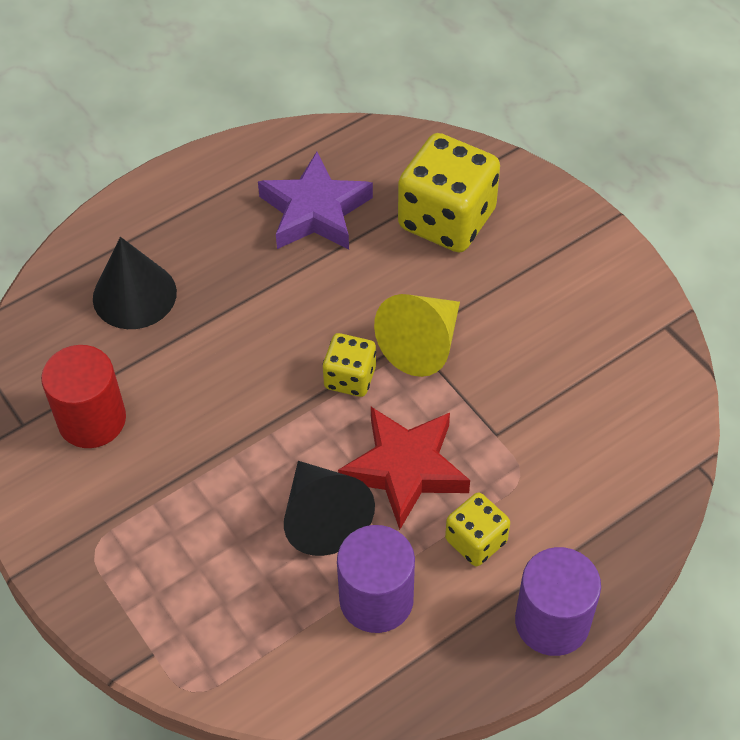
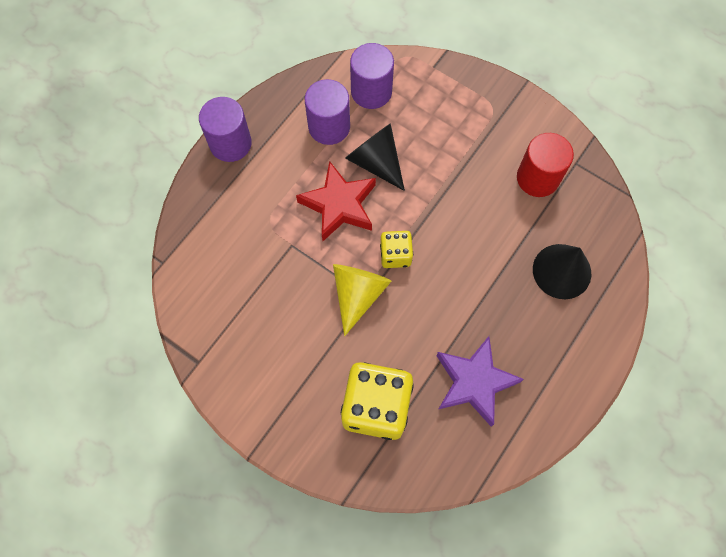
camera: 160 degrees right, 15 degrees up
yellow dice [445,493,510,566] -> none
none -> purple cylinder [350,43,394,109]

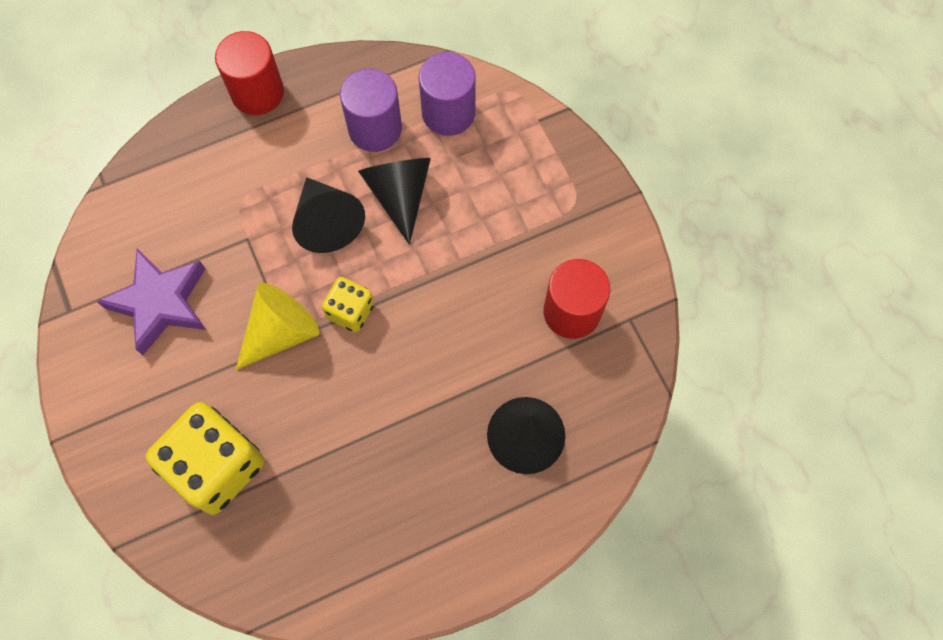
camera: 30 degrees right, 0 degrees up
purple cylinder [199,97,252,162] -> red cylinder [215,31,284,115]
red star [296,161,376,241] -> black cone [292,177,365,253]
purple star [436,336,524,427] -> purple star moved to [97,248,206,355]

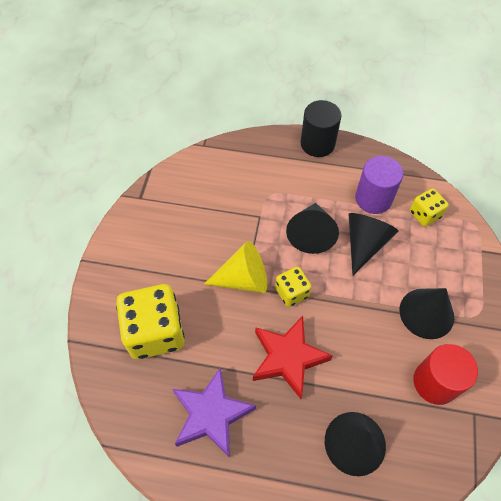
camera: 35 degrees right, 10 degrees down
purple star [97,248,206,355] -> purple star moved to [172,367,256,458]
red cylinder [215,31,284,115] -> black cylinder [300,100,341,157]
purple cylinder [418,52,476,136] -> yellow dice [410,188,449,227]
none -> red star [253,316,333,399]
none -> black cone [400,288,454,339]

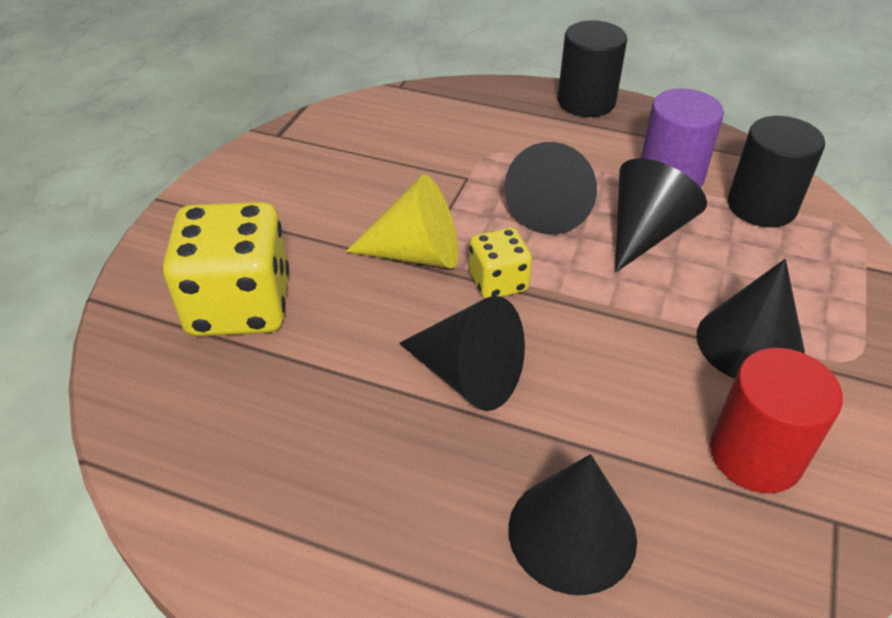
camera: 10 degrees right, 15 degrees down
purple star [172,367,256,458] -> none
red star [253,316,333,399] -> black cone [399,296,525,411]
yellow dice [410,188,449,227] -> black cylinder [728,116,825,227]

